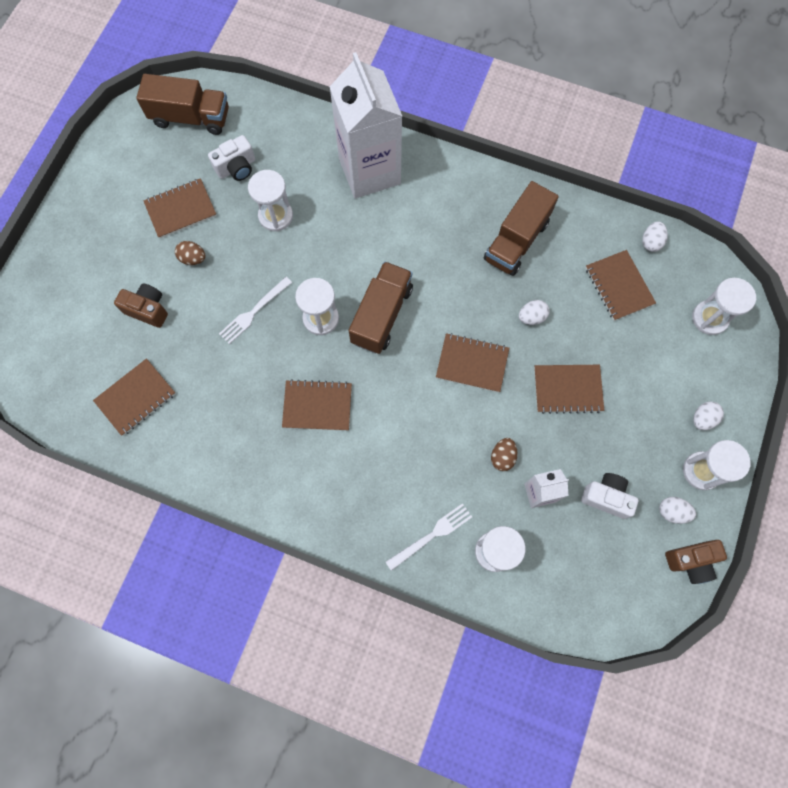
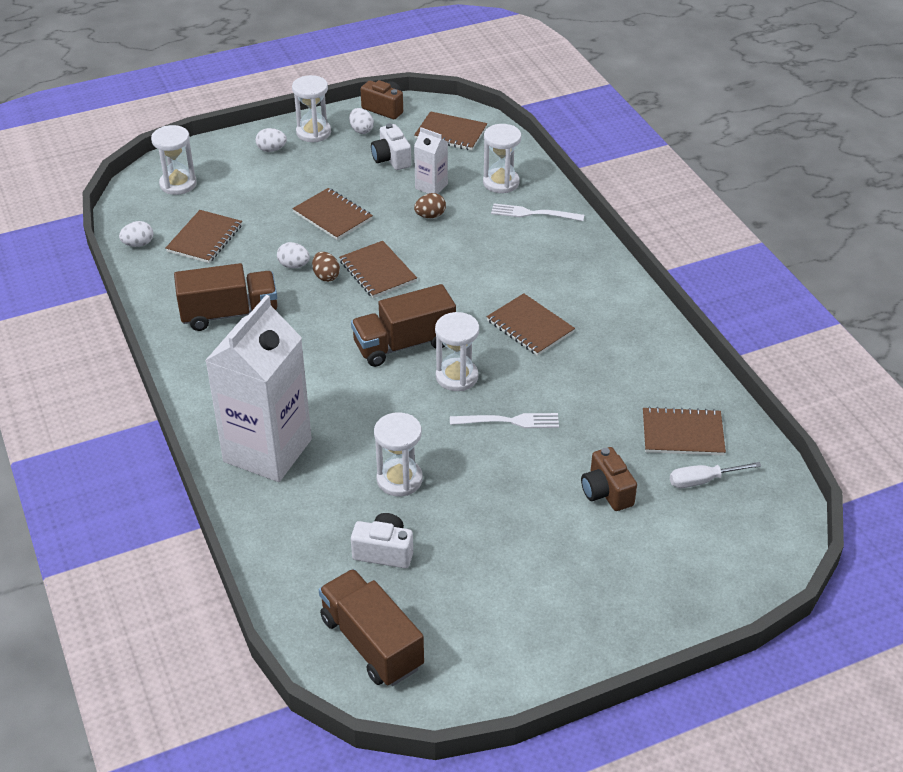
camera: 135 degrees left, 30 degrees down
brown notebook [144,178,217,238] -> brown notebook moved to [414,111,487,151]
brown egg [175,241,206,265] -> brown egg moved to [312,252,340,282]
none -> white screwdriver [670,462,761,488]

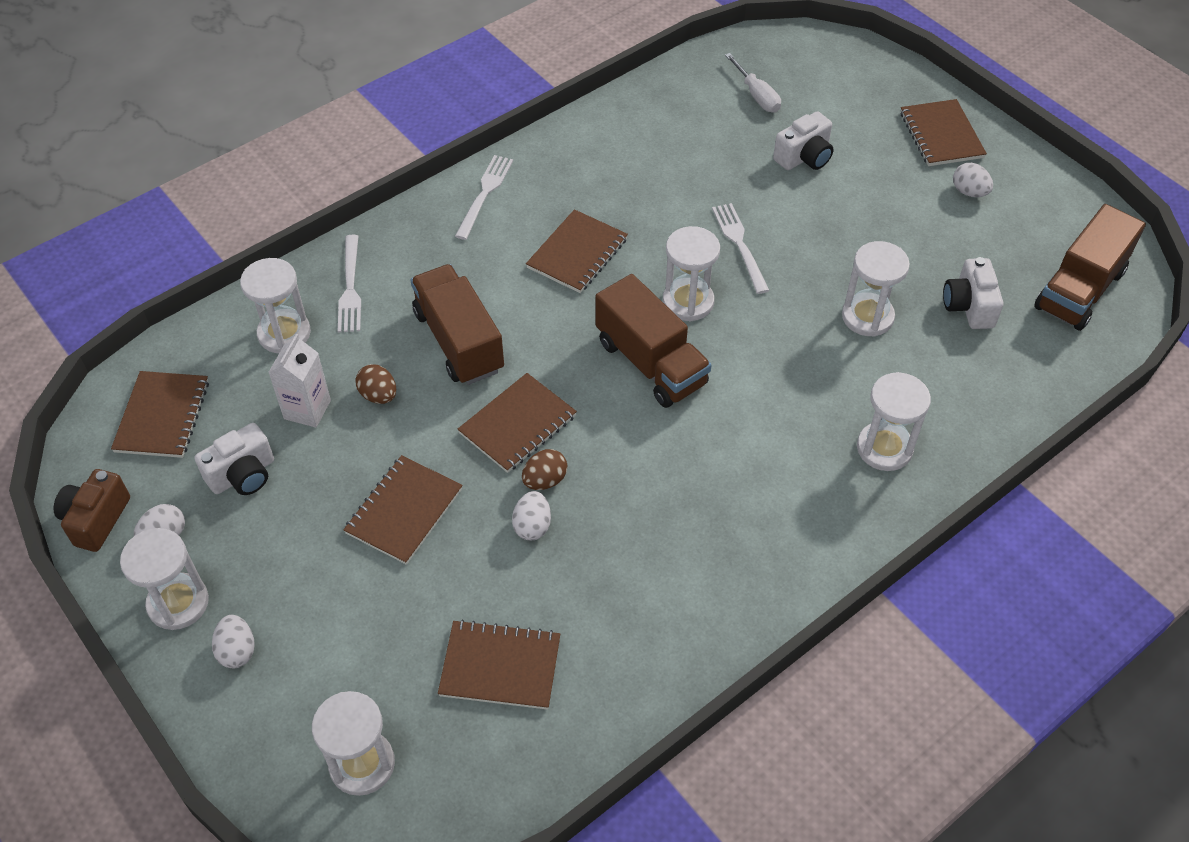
camera: 105 degrees left, 10 degrees up
white egg [119,221,153,247] -> white egg moved to [953,163,993,197]
brown truck [174,263,278,331] -> brown truck moved to [411,264,504,385]
white carton [205,295,312,482] -> white hourglass [857,372,931,471]
brown camera [581,447,637,511] -> white camera [773,111,834,170]
brown notebook [643,406,726,456] -> brown notebook moved to [900,99,987,166]
none -> white fork [455,155,513,240]

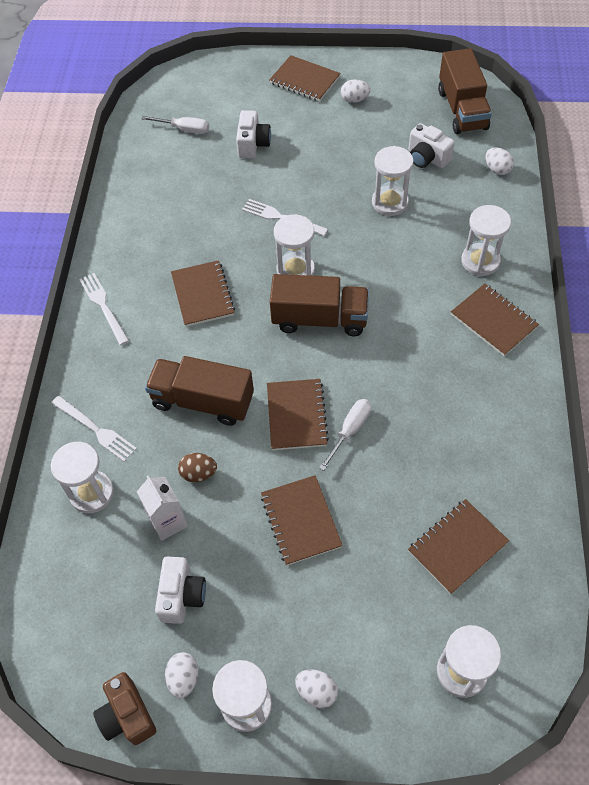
camera: 45 degrees left, 5 degrees up
brown notebook [111,371,209,458] -> brown notebook moved to [451,283,539,356]
white egg [512,491,551,540] -> white egg moved to [485,147,514,175]
brown egg [522,449,567,490] -> white screwdriver [319,399,371,471]

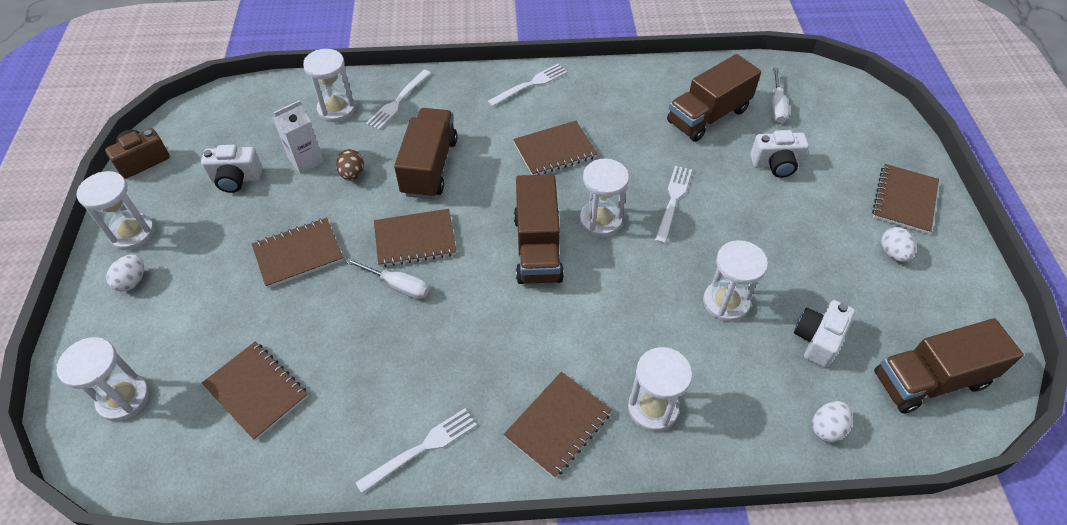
camera: 80 degrees right, 5 degrees down
white egg [165,652,199,698] -> none
none -> white fork [355,408,477,494]
none -> brown truck [667,54,761,142]

